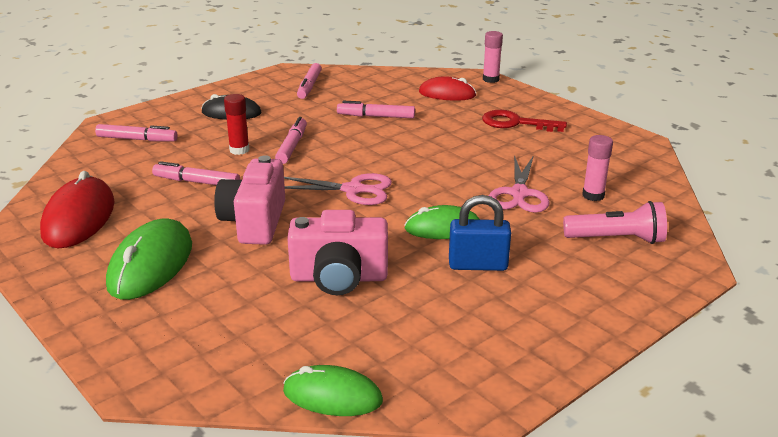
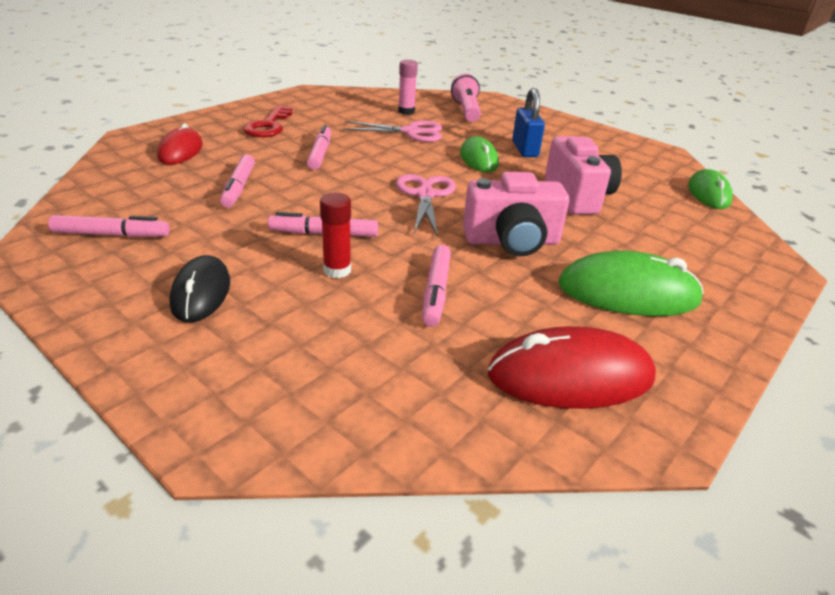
camera: 100 degrees left, 5 degrees up
pink marker [95,124,178,142] -> pink marker moved to [307,125,331,170]
pink glue stick [483,31,503,83] -> none

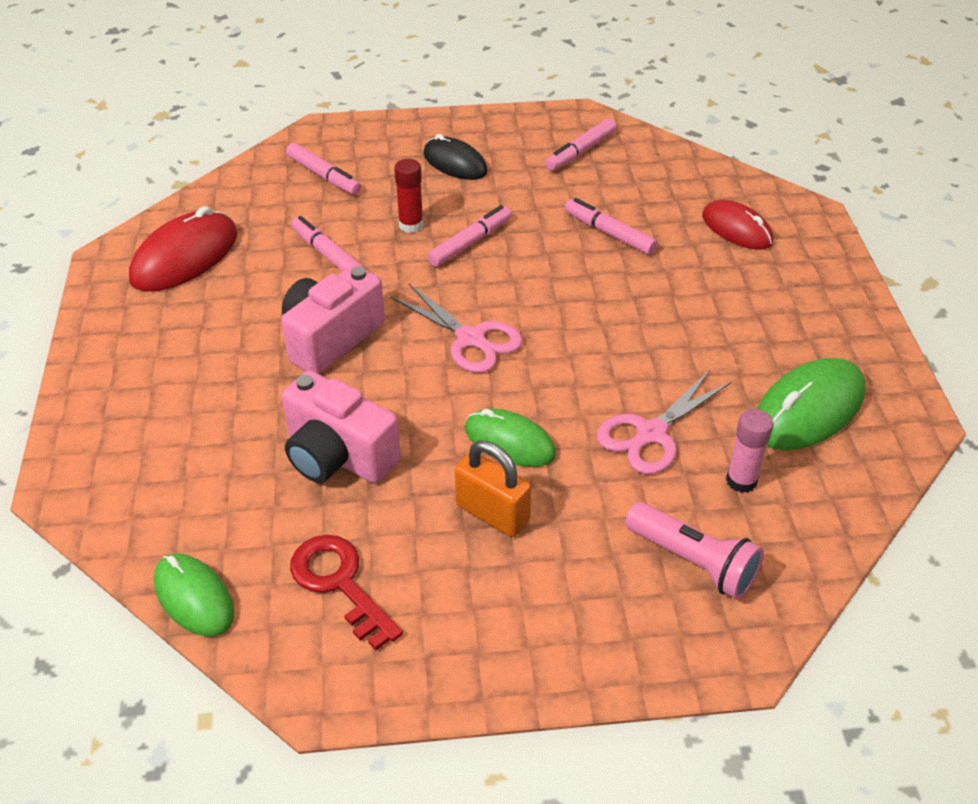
camera: 135 degrees right, 10 degrees up
red key [243,106,293,137] -> red key moved to [290,535,403,650]
pink marker [307,125,331,170] -> pink marker moved to [286,143,361,195]
blue padlock [512,88,545,157] -> orange padlock [455,441,531,537]
green mouse [558,251,704,316] -> green mouse moved to [757,358,865,450]

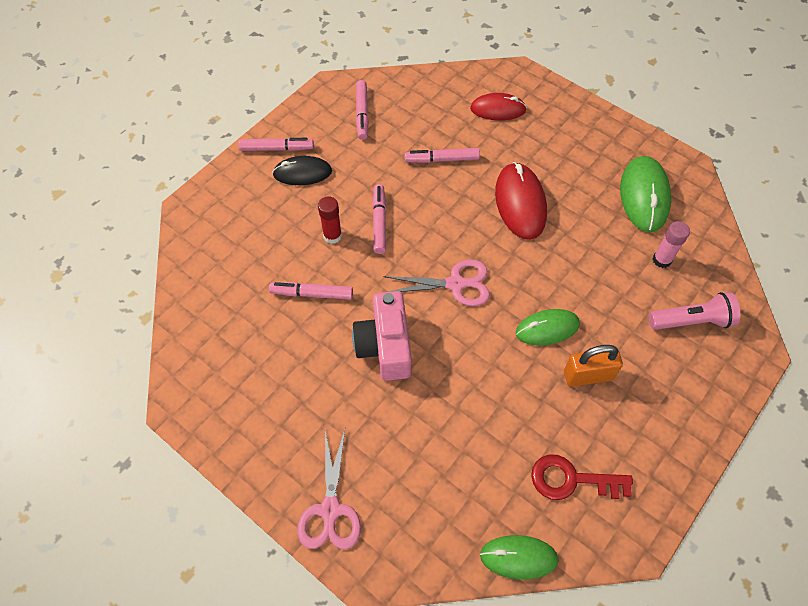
camera: 45 degrees left, 15 degrees up
red mouse [129,206,238,291] -> red mouse moved to [495,162,547,240]
pink camera [282,371,401,483] -> none
pink marker [286,143,361,195] -> pink marker moved to [238,138,314,151]
pink scissors [597,370,732,474] -> pink scissors moved to [298,430,361,549]

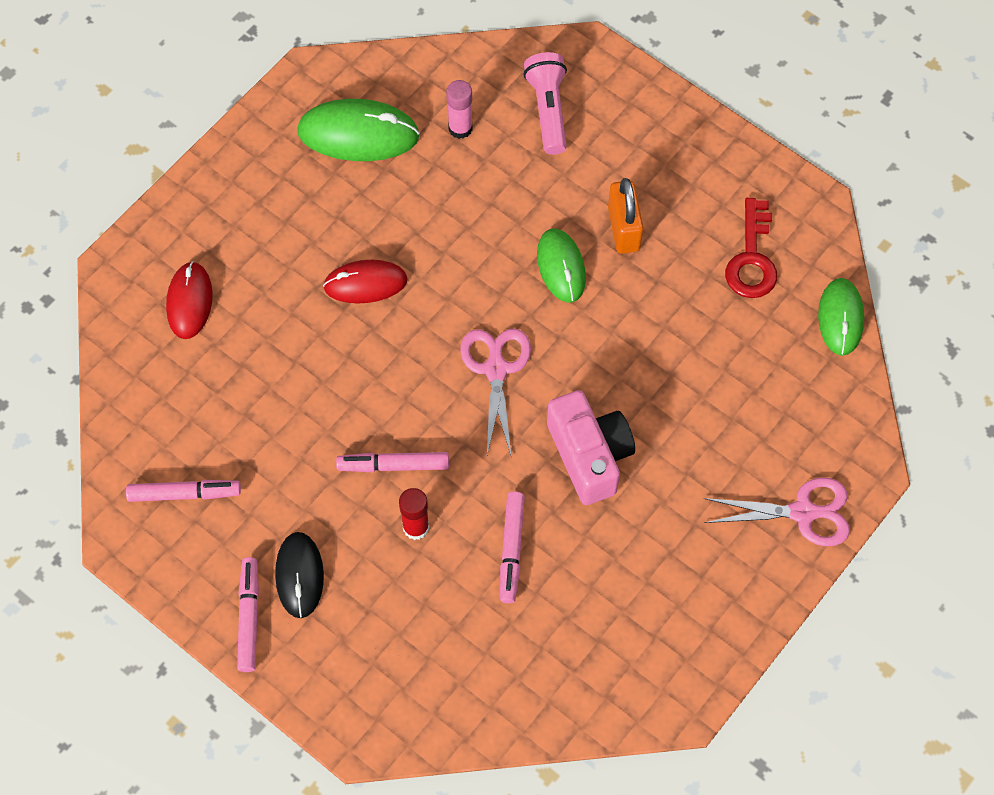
camera: 90 degrees left, 5 degrees up
pink camera [352,291,411,381] -> pink camera turned 105 degrees counterclockwise [547,390,635,505]
pink marker [405,148,480,163] -> none
red mouse [495,162,547,240] -> red mouse [323,260,408,304], size x0.66

